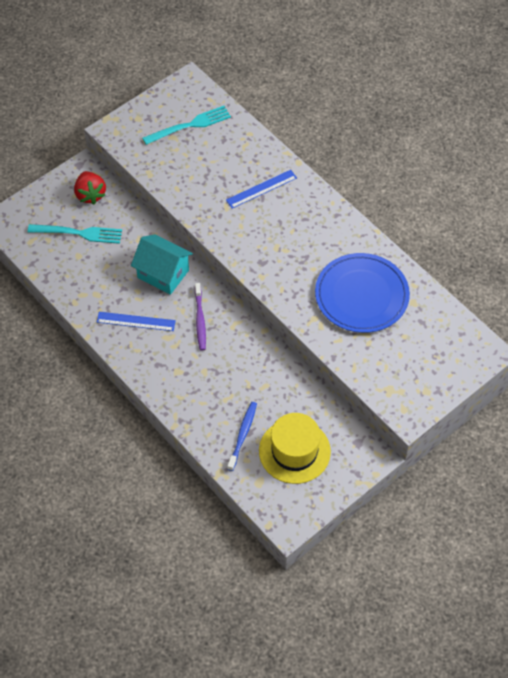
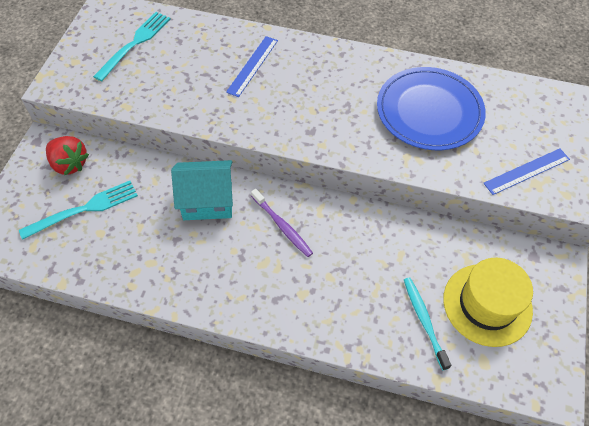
camera: 35 degrees left, 0 degrees up
blue ruler [97,312,176,331] -> blue ruler moved to [483,148,570,195]
blue toothbrush [227,402,257,471] -> turquoise toothbrush [404,277,451,370]

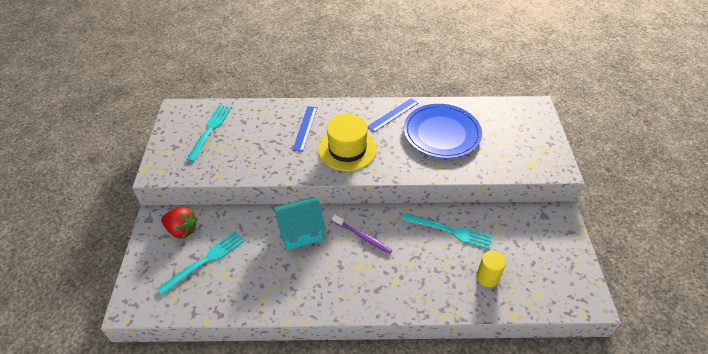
camera: 15 degrees left, 10 degrees down
turquoise toothbrush [404,277,451,370] -> yellow cylinder [476,251,506,287]
yellow hat [443,258,533,347] -> yellow hat moved to [318,114,377,171]
blue ruler [483,148,570,195] -> blue ruler moved to [368,98,418,132]
none -> turquoise fork [402,213,492,249]

